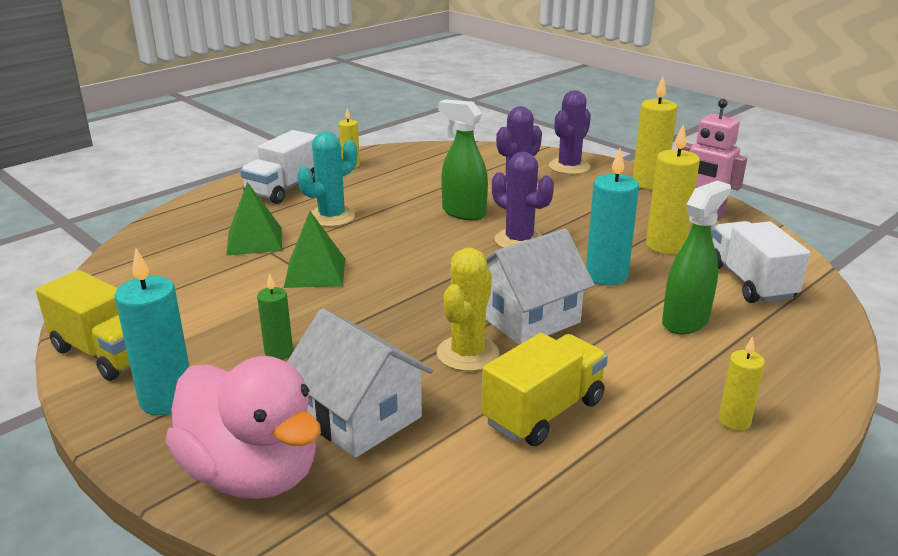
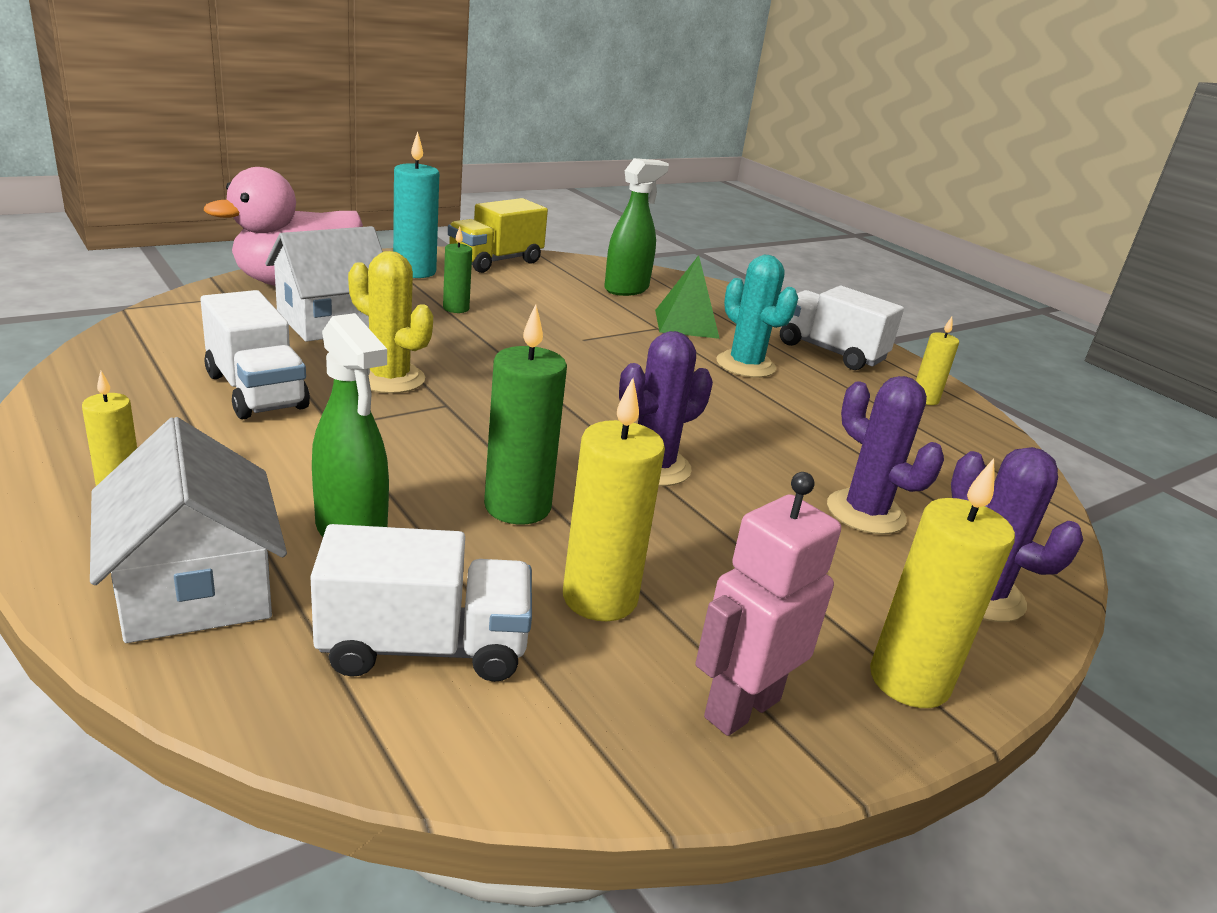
camera: 95 degrees right, 0 degrees up
green pyramid [284,211,345,288] -> none
green spray bottle [438,99,488,220] -> green spray bottle moved to [604,158,669,296]
yellow truck [481,333,608,446] -> white truck [200,290,310,419]
white house [486,229,595,345] -> white house moved to [90,417,287,643]
turquoise candle [586,148,639,286] -> green candle [484,304,567,525]

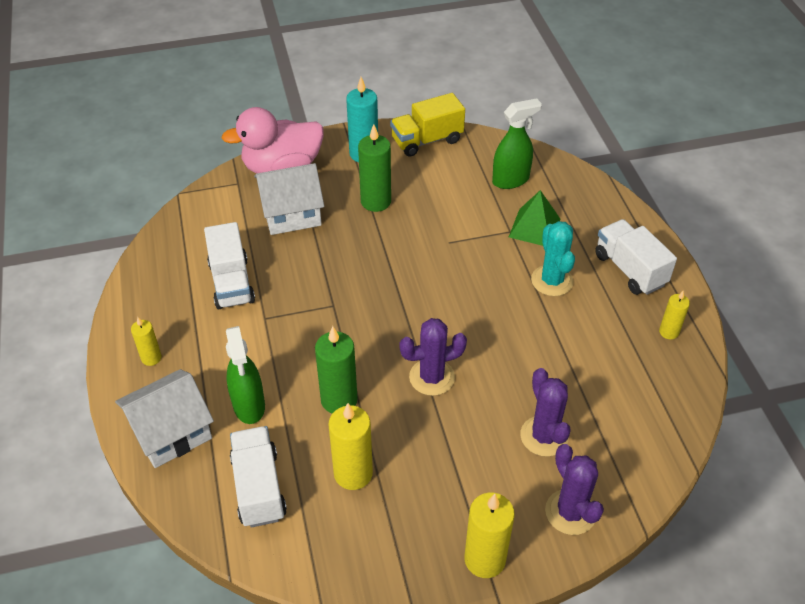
camera: 25 degrees right, 20 degrees up
white house [90,417,287,643] -> white house turned 60 degrees clockwise [115,369,214,468]
white truck [310,524,532,682] -> white truck turned 120 degrees counterclockwise [230,426,287,528]
yellow cactus [348,251,433,394] -> none
green candle [443,226,472,313] -> green candle [358,124,391,212], size x1.74
pink robot [695,472,841,736] -> none

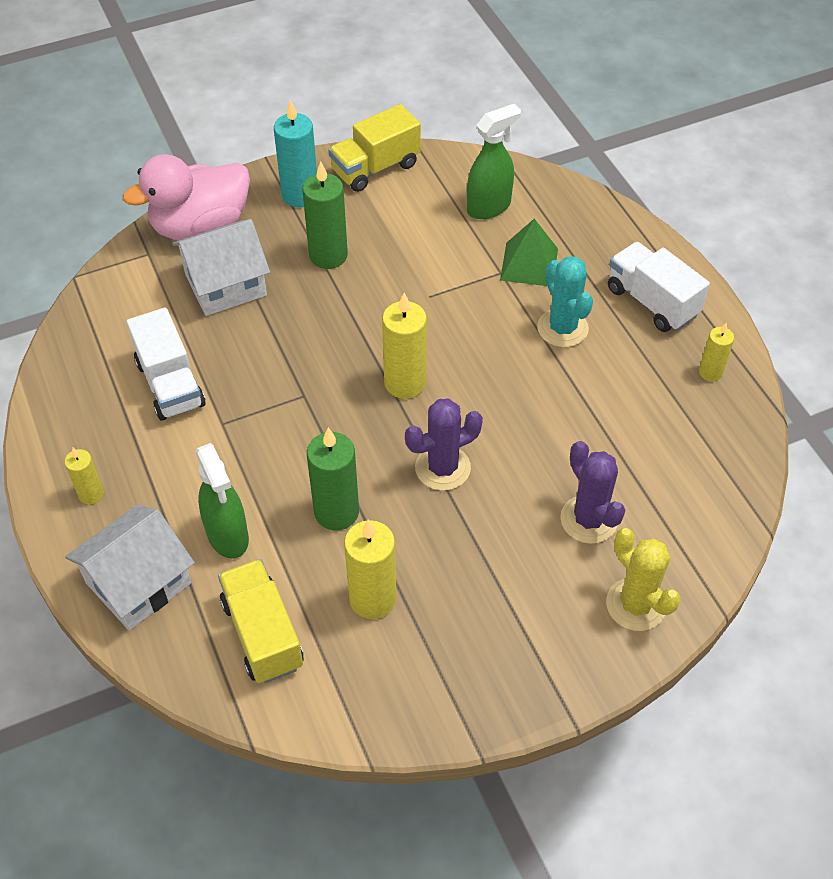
camera: 10 degrees left, 5 degrees up
white truck [230,426,287,528] -> yellow truck [218,559,304,683]
yellow candle [464,493,515,578] -> yellow candle moved to [382,293,427,399]
purple cactus [545,444,604,535] -> yellow cactus [606,528,681,631]

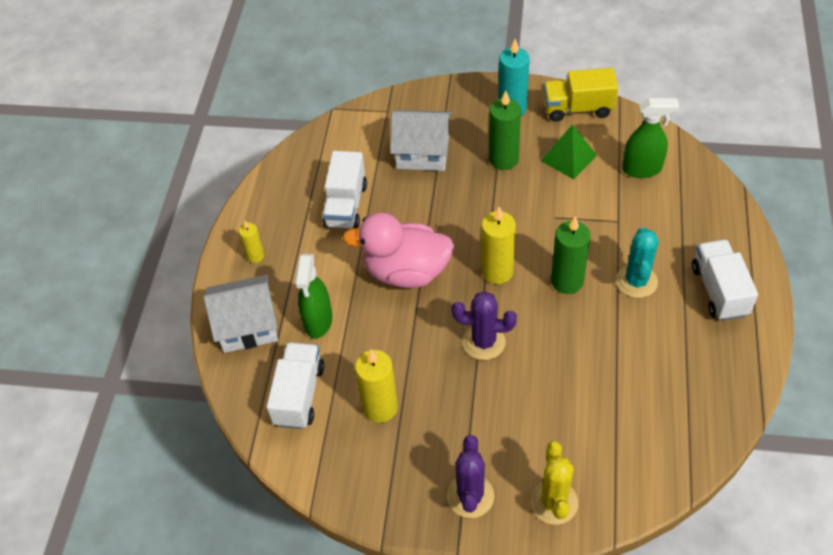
camera: 35 degrees right, 0 degrees up
pink duck [122,154,250,241] -> pink duck moved to [343,212,454,288]
yellow truck [218,559,304,683] -> white truck [266,342,324,429]
green candle [307,427,359,530] -> green candle moved to [551,216,591,294]
green pyramid [500,219,558,286] -> green pyramid moved to [541,124,597,179]
purple cactus [560,441,625,544] -> purple cactus moved to [447,435,494,518]
yellow candle [699,323,734,381] -> none

